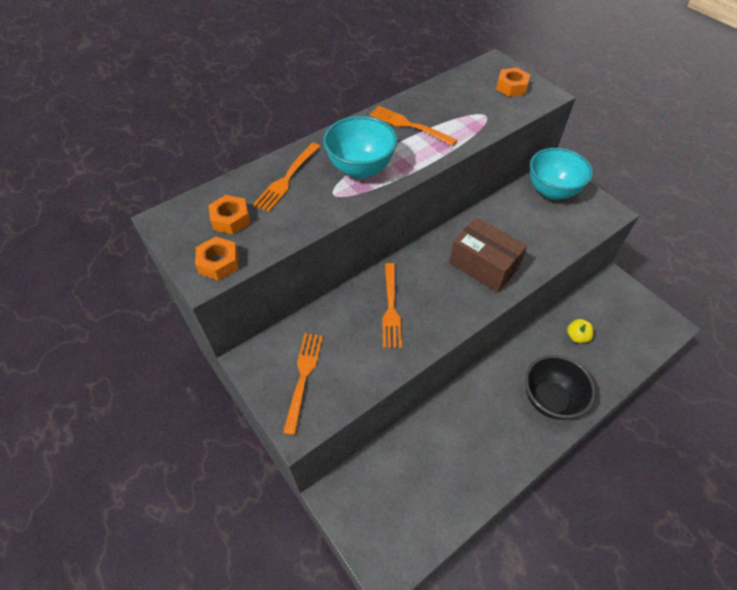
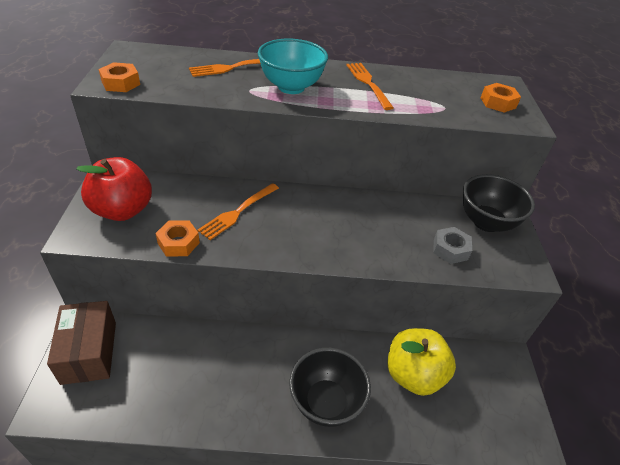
camera: 35 degrees right, 10 degrees down
orange nut [208,195,250,235] -> orange nut moved to [155,220,200,257]
orange fork [283,333,323,435] -> red apple [76,157,152,221]
brown box [449,218,527,292] -> brown box moved to [47,301,116,385]
turquoise bowl [530,148,593,200] -> black bowl [463,174,535,232]
yellow apple [567,319,594,343] -> yellow apple [387,328,456,396], size x2.17
none -> grey nut [433,227,472,264]

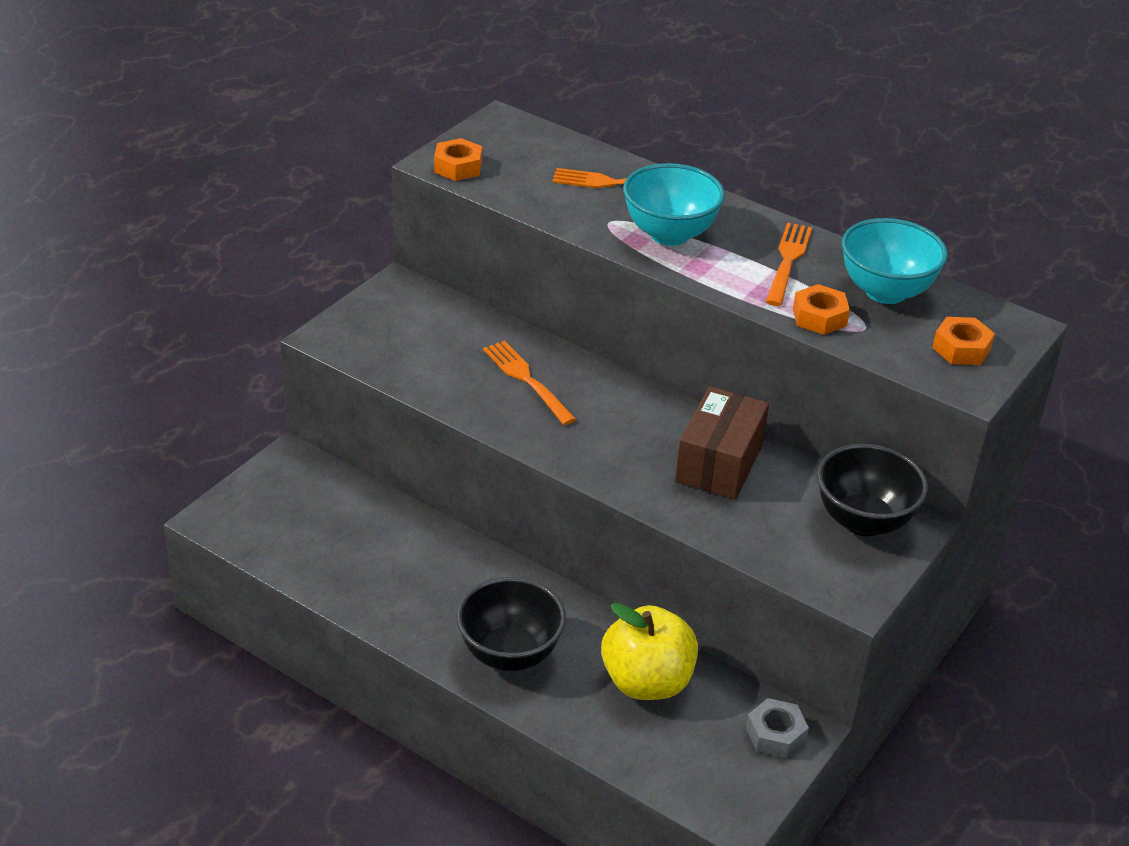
camera: 35 degrees right, 5 degrees down
brown box [47,301,116,385] -> brown box moved to [675,386,769,499]
red apple [76,157,152,221] -> none
orange nut [155,220,200,257] -> orange nut moved to [793,284,850,335]
orange fork [197,183,279,240] -> orange fork turned 75 degrees clockwise [483,341,577,425]
grey nut [433,227,472,264] -> grey nut moved to [746,698,809,758]
none -> turquoise bowl [842,218,948,304]

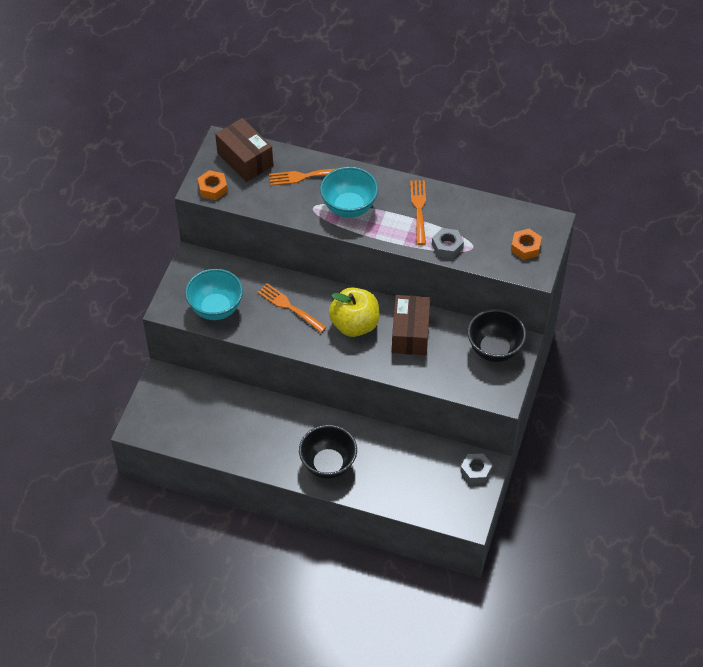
camera: 15 degrees left, 15 degrees up
yellow apple [601,603,698,700] -> yellow apple moved to [329,287,379,337]
orange nut [793,284,850,335] -> grey nut [432,228,464,258]
turquoise bowl [842,218,948,304] -> turquoise bowl moved to [185,269,243,320]
none -> brown box [215,118,273,182]

